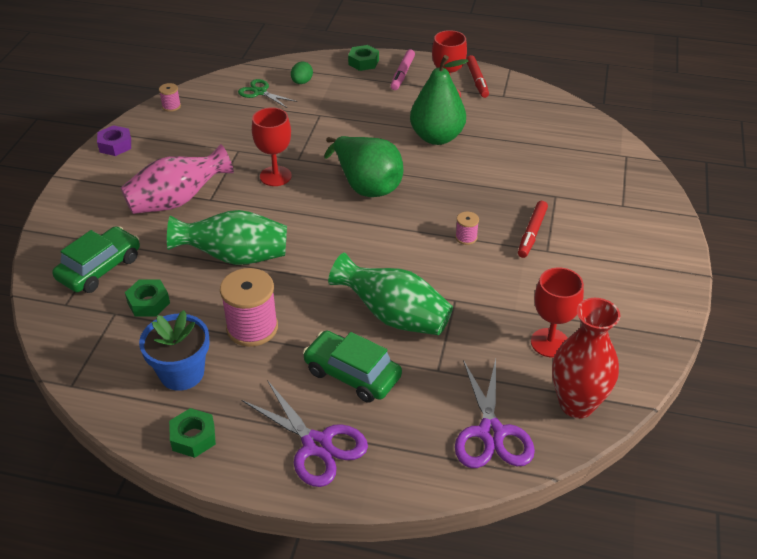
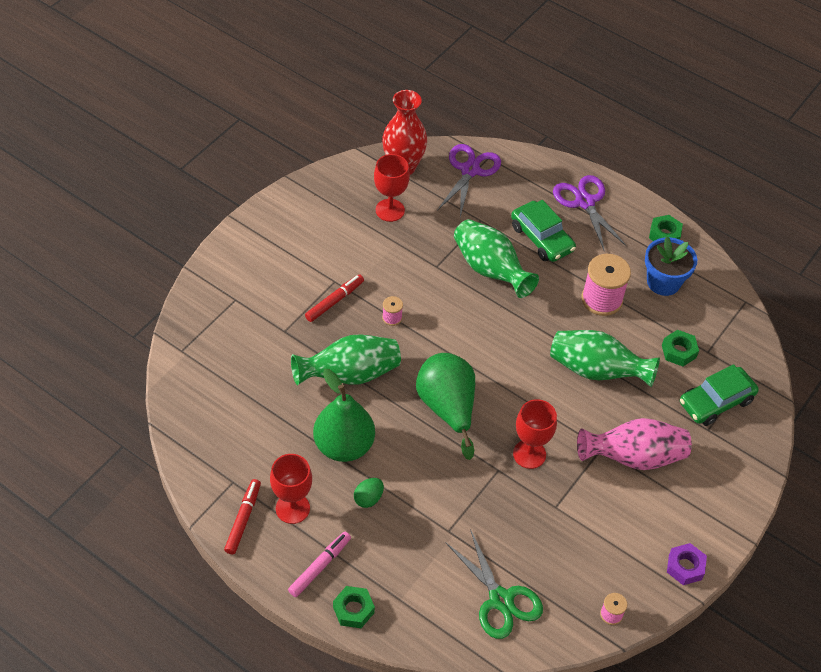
camera: 160 degrees left, 10 degrees up
green scissors [238,79,297,108] -> green scissors [445,529,543,639], size x1.56
green egg [291,61,313,84] -> green egg moved to [354,478,384,508]
none -> green vase [291,335,401,385]

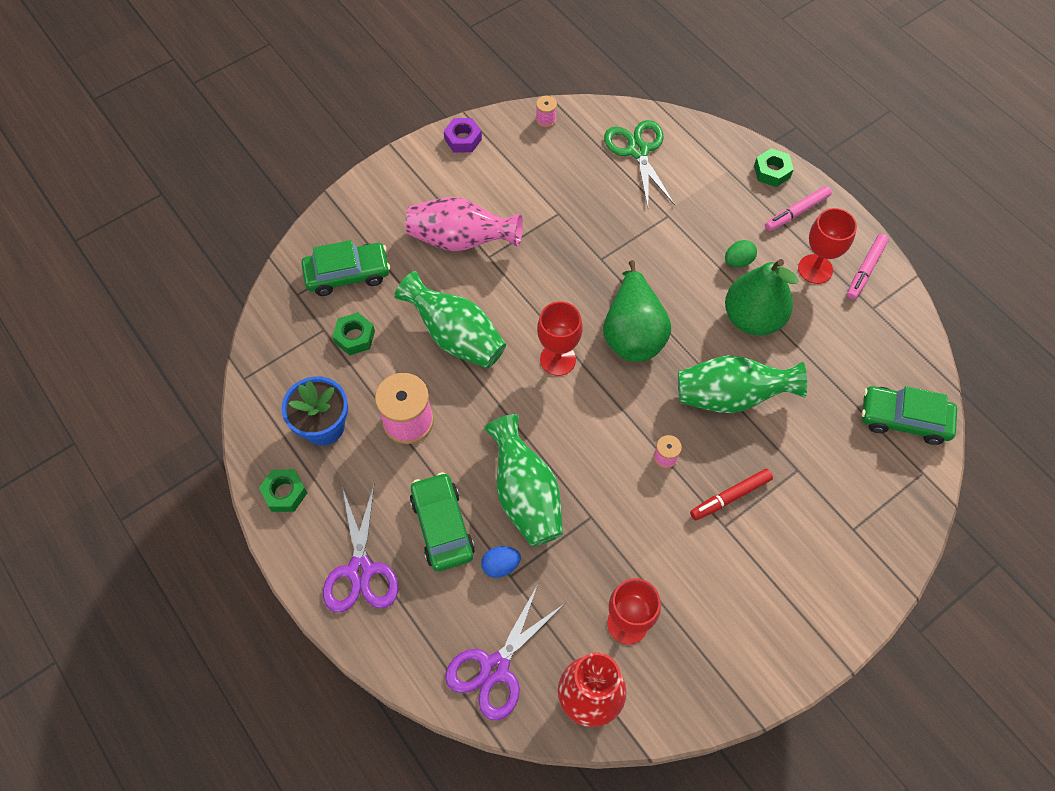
camera: 160 degrees left, 10 degrees up
red marker [224,479,261,555] -> pink marker [847,234,889,300]
red goblet [513,399,557,469] -> red goblet moved to [537,302,583,376]
none -> blue egg [481,546,521,578]
none -> green car [862,386,957,445]

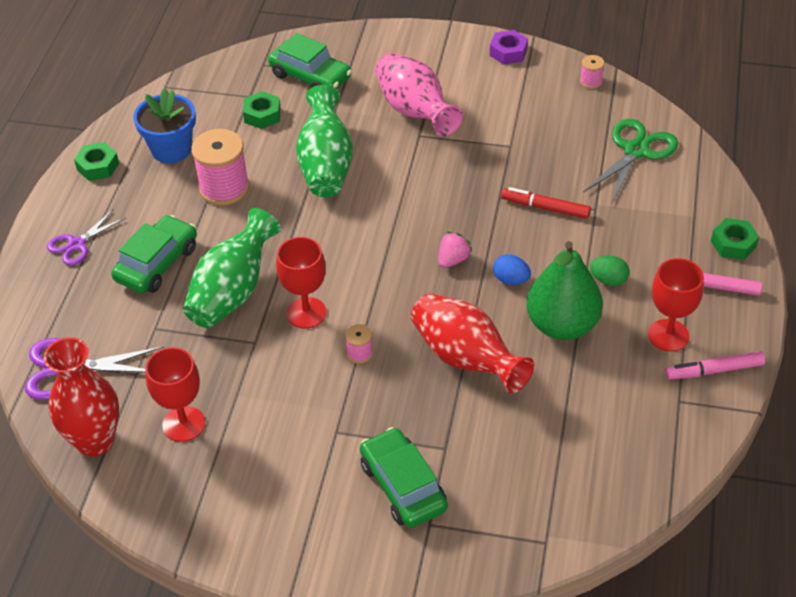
camera: 50 degrees right, 15 degrees down
purple scissors [323,485,398,612] -> purple scissors [47,209,126,266], size x0.64
blue egg [481,546,521,578] -> blue egg moved to [493,254,531,285]
red goblet [537,302,583,376] -> red goblet moved to [276,237,326,329]
green pear [603,260,671,362] -> pink strawberry [439,232,472,268]
green vase [678,355,807,413] -> red vase [411,293,534,394]
red marker [690,469,773,520] -> red marker moved to [501,187,591,219]
green car [862,386,957,445] -> green car moved to [360,427,448,528]

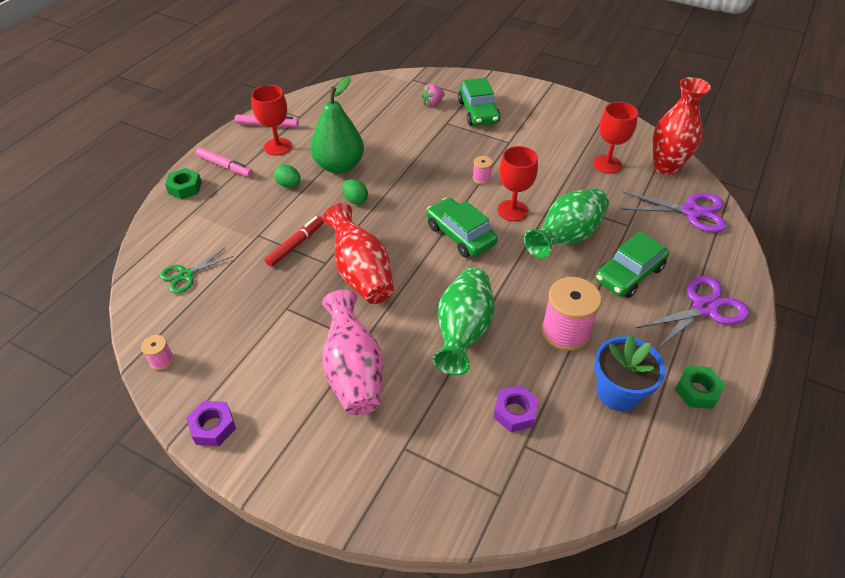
camera: 165 degrees left, 0 degrees up
purple scissors [47,209,126,266] -> purple scissors [636,276,749,350], size x1.56
green nut [243,91,281,129] -> purple nut [493,385,539,432]
green car [268,33,352,89] -> green car moved to [427,198,498,257]
red vase [411,293,534,394] -> red vase moved to [323,203,394,304]
pink strawberry [439,232,472,268] -> pink strawberry moved to [421,84,445,106]
blue egg [493,254,531,285] -> green egg [342,179,368,204]
red marker [501,187,591,219] -> red marker turned 90 degrees counterclockwise [265,216,324,267]
green scissors [583,119,678,205] -> green scissors [160,247,233,294], size x0.64

